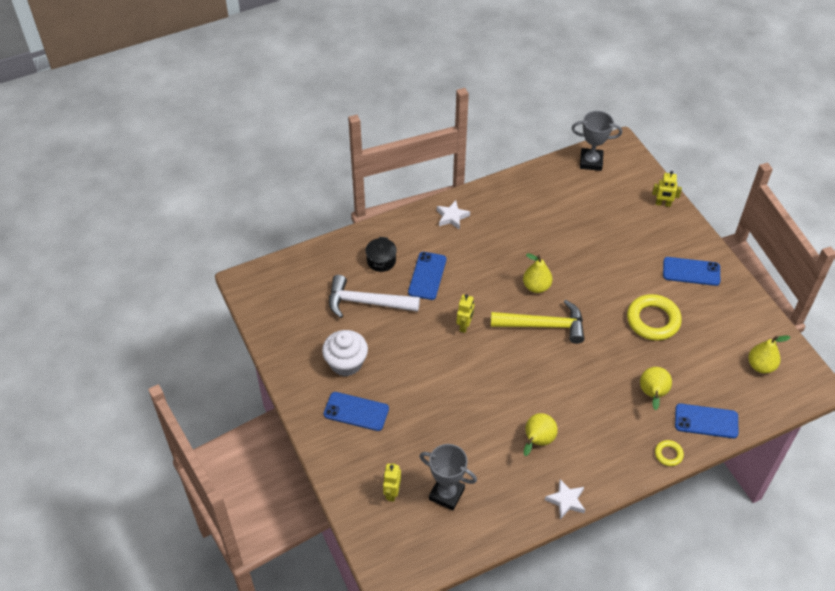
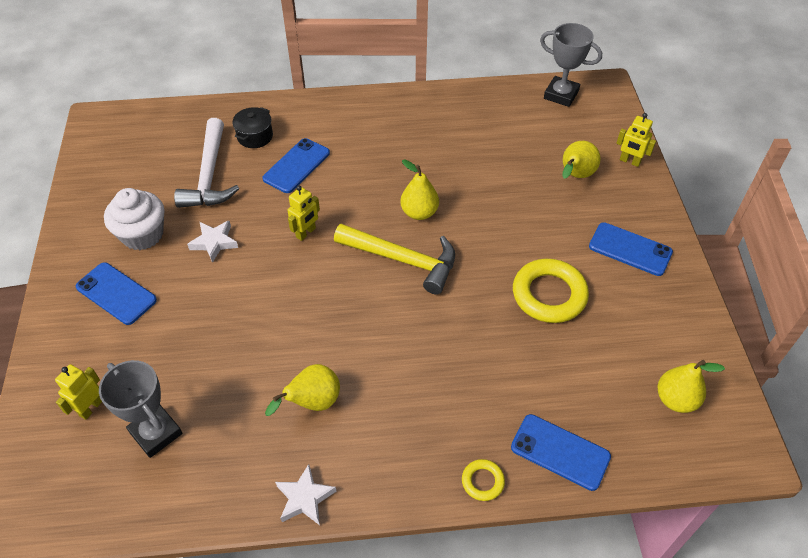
camera: 20 degrees right, 0 degrees up
white hammer [329,275,420,318] -> white hammer turned 120 degrees counterclockwise [174,118,239,208]
white star [437,200,470,230] -> white star moved to [187,221,238,263]
yellow pear [640,367,672,410] -> yellow pear moved to [562,141,601,179]

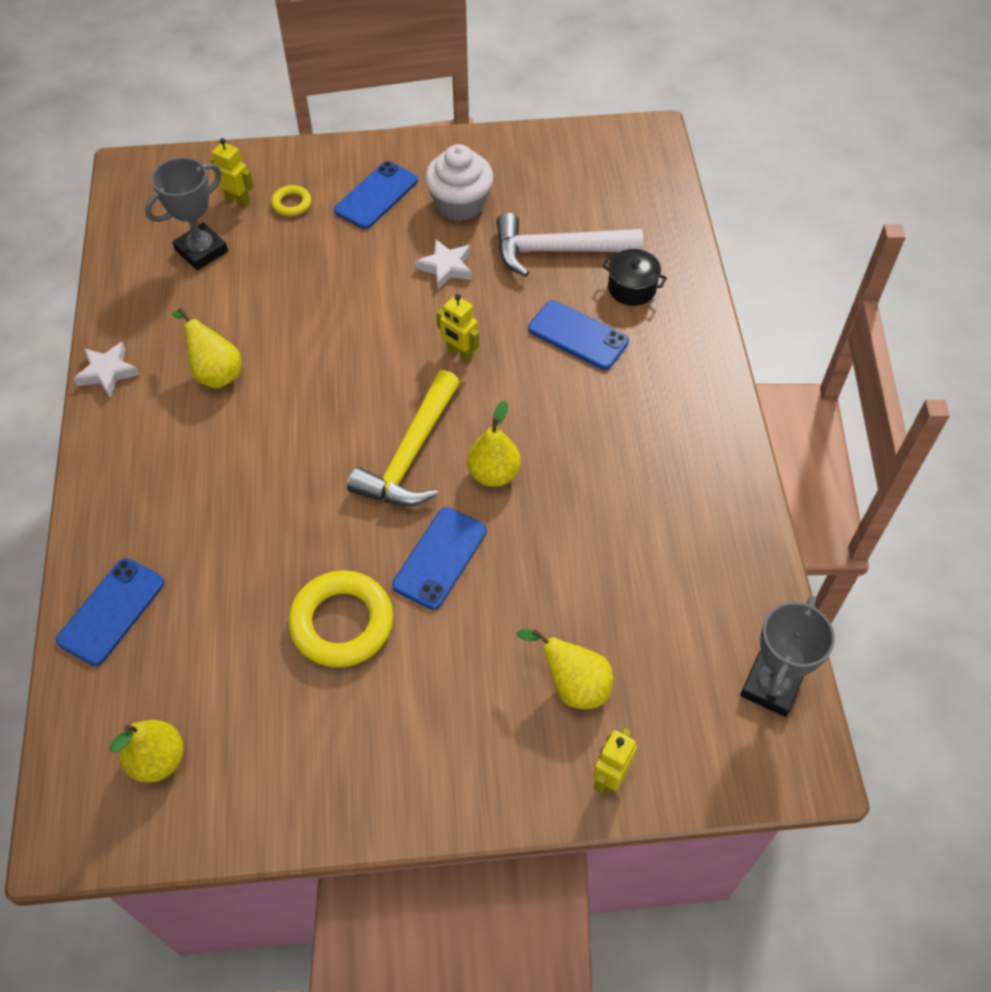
camera: 90 degrees right, 5 degrees up
yellow ring [462,459,505,501] -> yellow ring moved to [271,185,311,216]
blue phone [589,222,673,276] -> blue phone moved to [392,507,487,610]

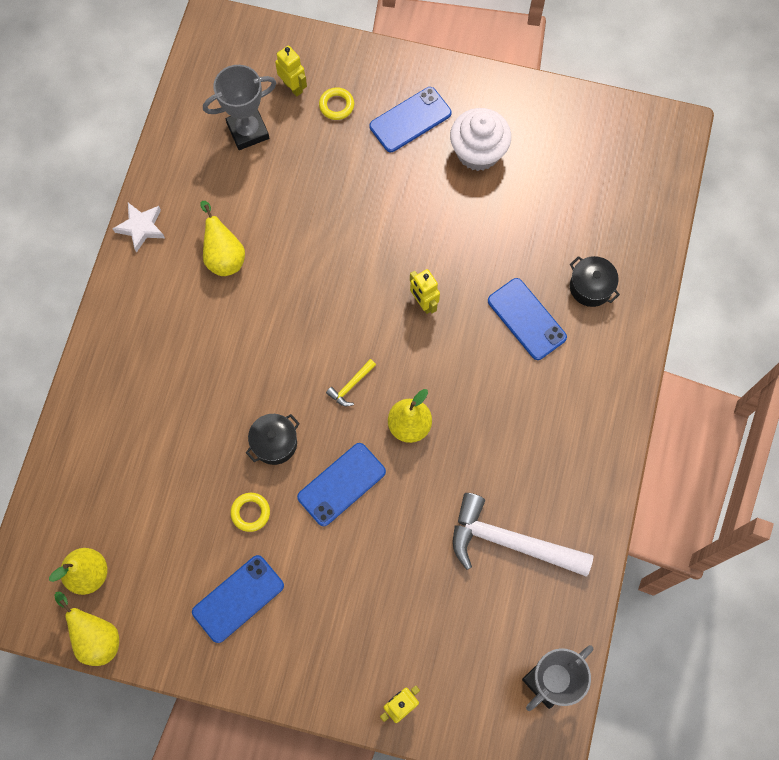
camera: 20 degrees right, 15 degrees up
blue phone [56,558,164,666] -> blue phone moved to [192,555,284,643]
yellow ring [288,570,393,668] -> yellow ring [230,493,270,532], size x0.49
yellow hammer [347,370,460,506] -> yellow hammer [326,359,376,406], size x0.42
white star [415,239,472,289] -> none
white hammer [496,213,643,277] -> white hammer moved to [453,493,594,577]
yellow pear [517,629,613,709] -> yellow pear moved to [54,591,119,666]
none -> black pot [246,414,300,465]

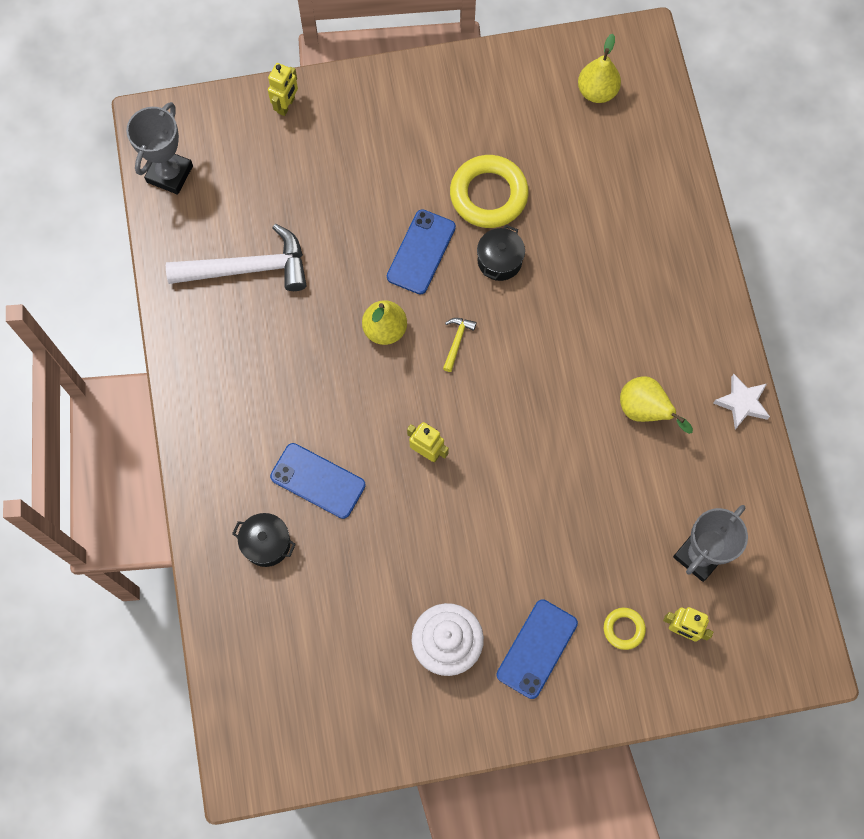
camera: 155 degrees right, 0 degrees up
yellow pear [54,591,119,666] -> none
blue phone [192,555,284,643] -> none
yellow ring [230,493,270,532] -> yellow ring [450,155,529,228], size x2.06

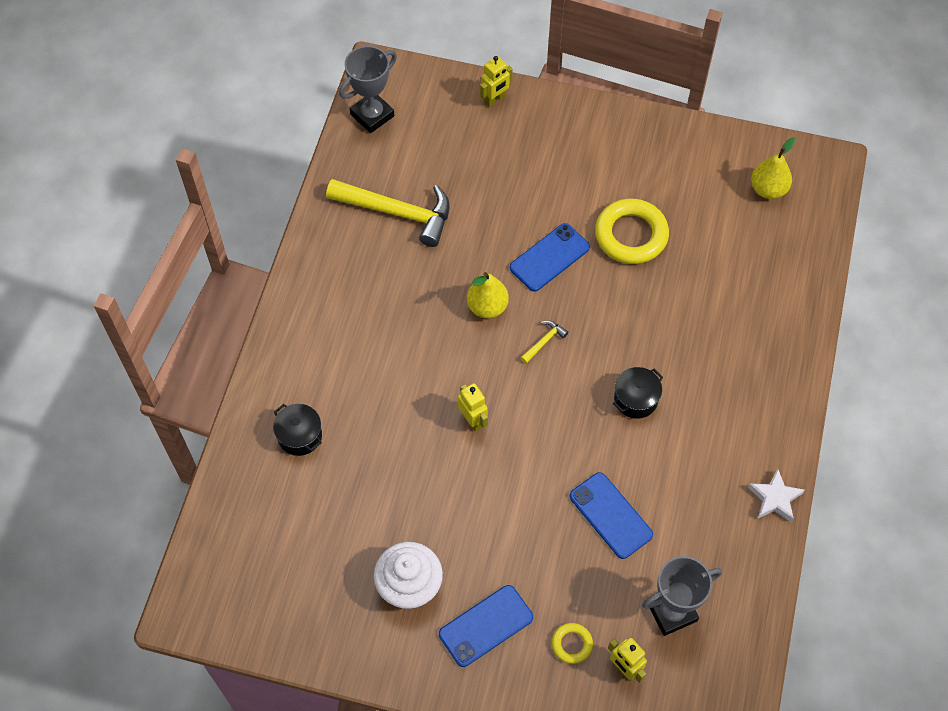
camera: 25 degrees right, 10 degrees down
white hammer [166,224,306,291] -> yellow hammer [326,179,450,247]
blue phone [270,443,366,519] -> blue phone moved to [570,472,653,559]
black pot [477,225,525,281] -> black pot moved to [613,367,663,419]
yellow pear [620,377,693,434] -> none

